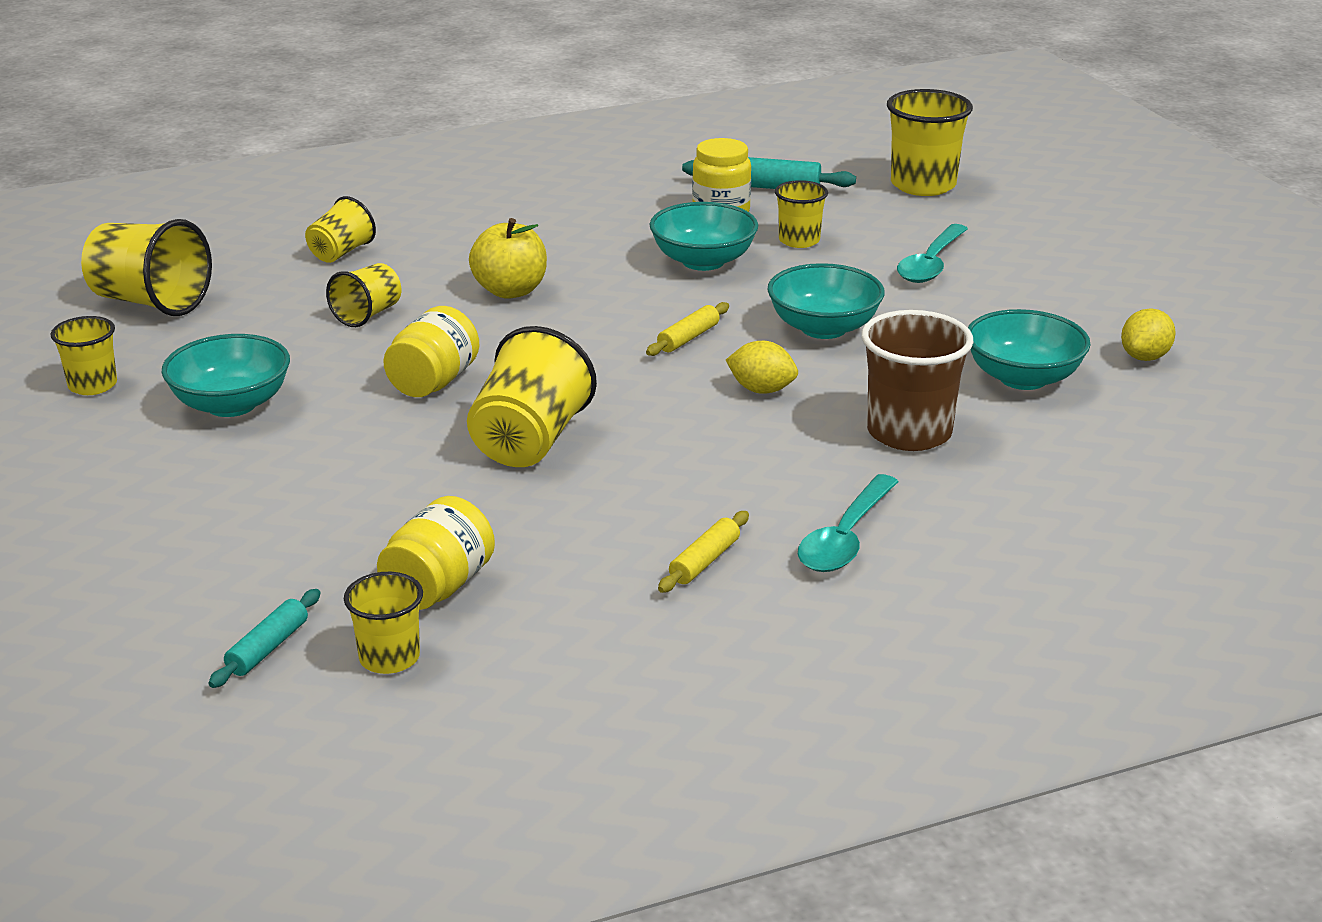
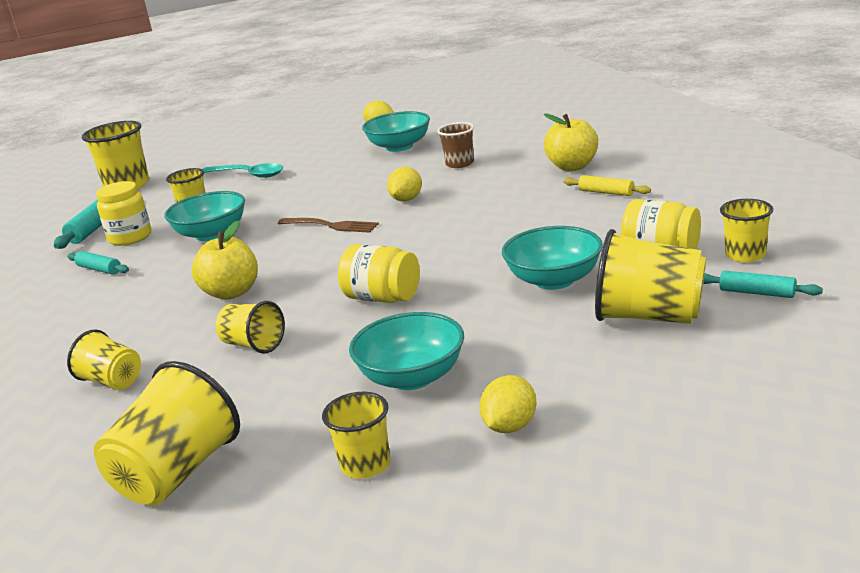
camera: 85 degrees left, 5 degrees down
yellow cup [467,326,597,467] -> yellow cup moved to [595,229,706,324]
yellow rolling pin [646,302,729,356] -> brown fork [278,218,379,233]
turquoise bowl [768,263,885,339] -> turquoise bowl moved to [502,226,603,290]
turquoise spoon [798,474,899,572] -> yellow apple [544,114,598,171]
brown cup [861,310,974,451] -> brown cup [437,122,474,168], size x0.59
none -> turquoise rolling pin [67,251,129,275]
none -> yellow lemon [479,375,536,433]

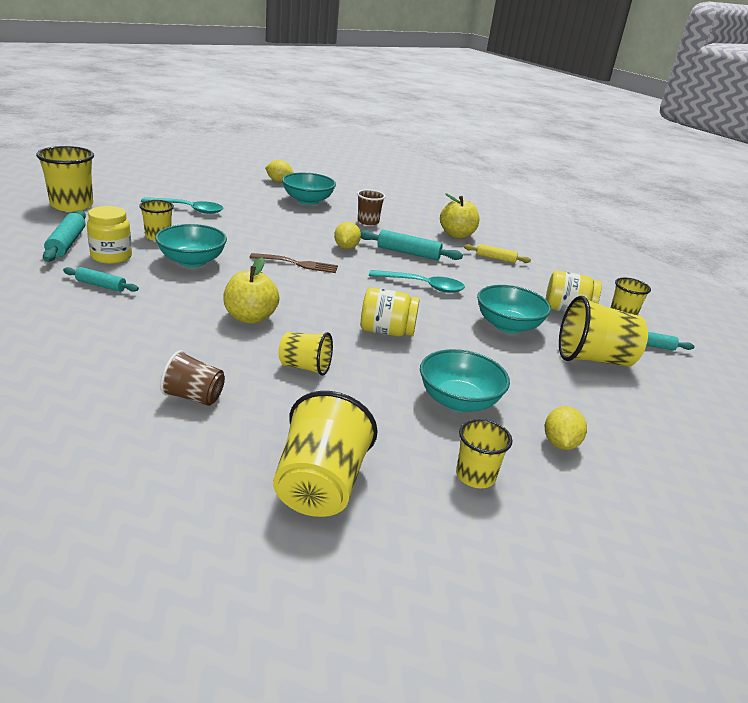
camera: 25 degrees left, 5 degrees up
yellow cup [67,329,141,390] -> brown cup [160,350,225,406]
none -> turquoise rolling pin [360,230,463,260]
none -> turquoise spoon [369,270,465,293]

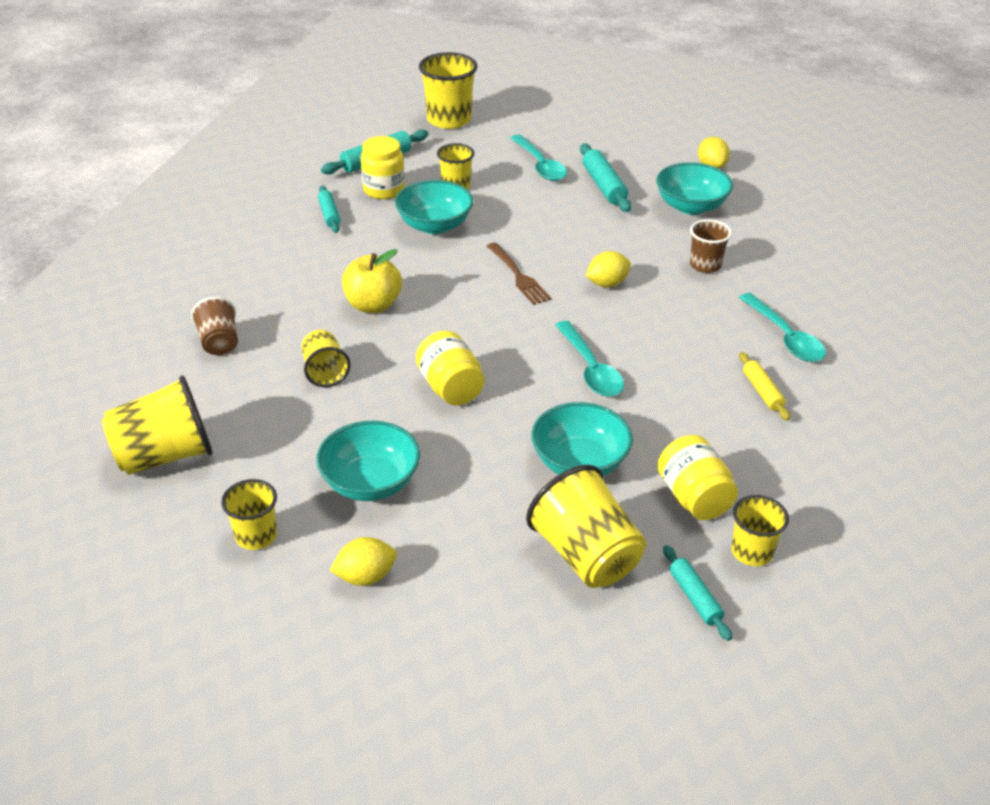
camera: 60 degrees right, 10 degrees up
turquoise rolling pin [360,230,463,260] -> turquoise rolling pin moved to [580,143,631,212]
yellow apple [440,193,479,238] -> turquoise spoon [739,293,826,362]

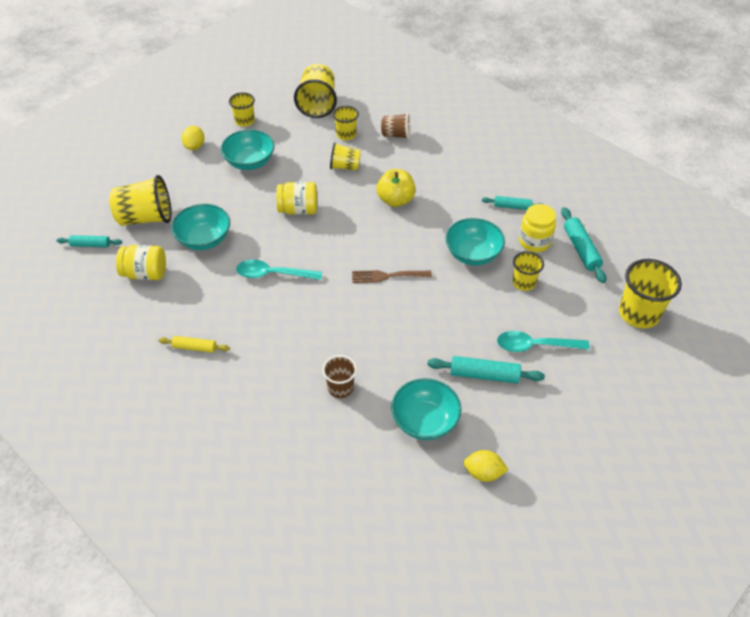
camera: 115 degrees right, 10 degrees up
yellow lemon [586,251,631,287] -> none
yellow cup [731,495,789,566] -> yellow cup moved to [333,106,359,140]
turquoise spoon [739,293,826,362] -> none

